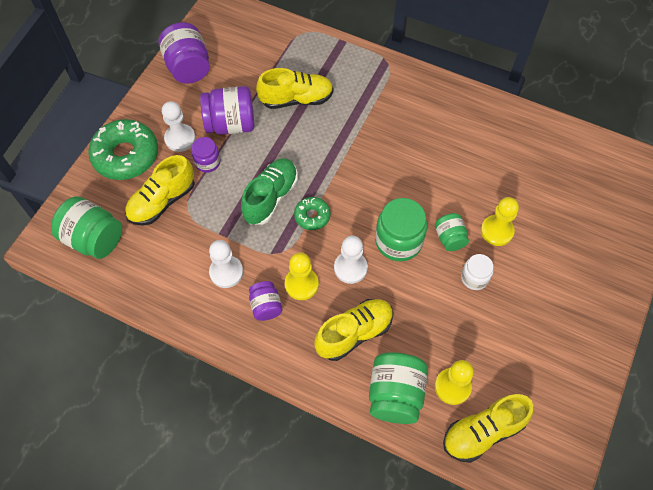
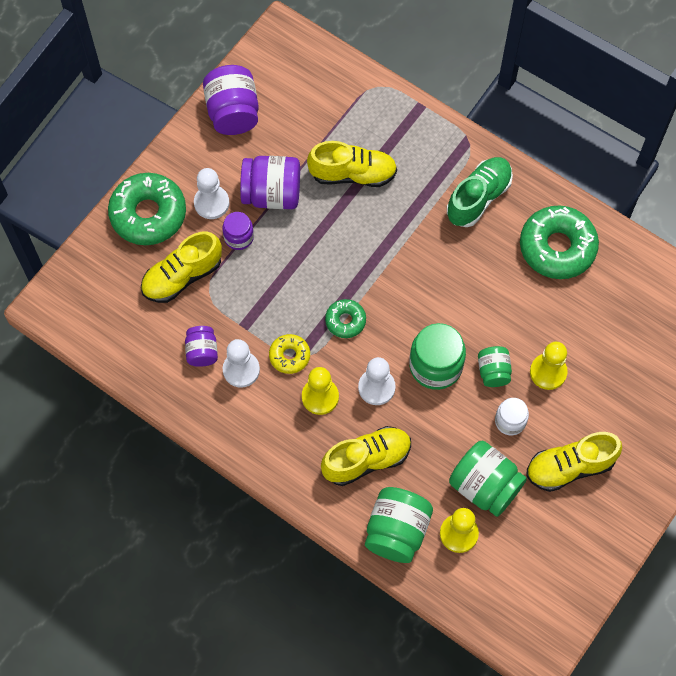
camera: 10 degrees right, 5 degrees up
green jar [51,196,122,259] -> green jar moved to [449,441,527,517]
green shoe [241,158,298,225] -> green shoe moved to [447,157,513,227]
purple jar [249,281,282,321] -> purple jar moved to [185,326,218,367]
yellow shoe [443,394,534,463] -> yellow shoe moved to [526,432,622,492]
none -> yellow donut [269,334,310,374]
none -> green donut [520,205,599,279]

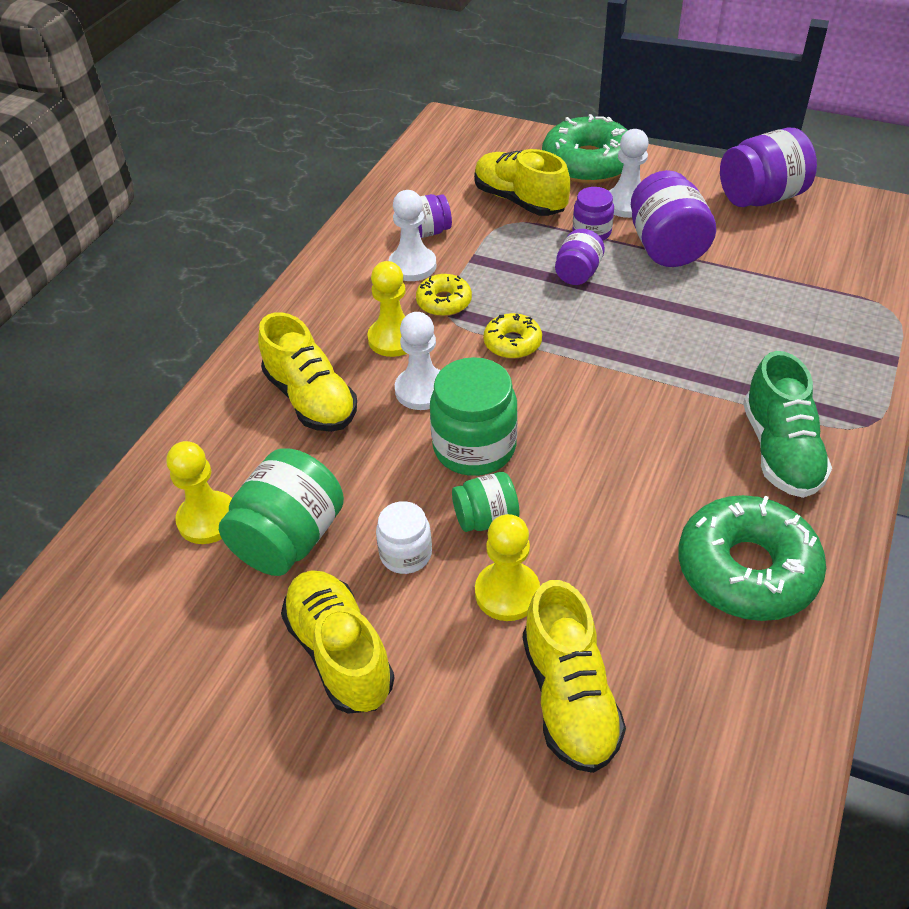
camera: 80 degrees right, 20 degrees down
yellow shoe [307,141,397,187] -> yellow shoe moved to [523,580,626,773]
green donut [325,299,366,338] -> yellow donut [483,313,542,359]
green jar [365,487,433,563] -> none
green shoe [447,157,513,227] -> green shoe turned 60 degrees clockwise [743,351,832,498]
none -> purple jar [555,229,605,285]

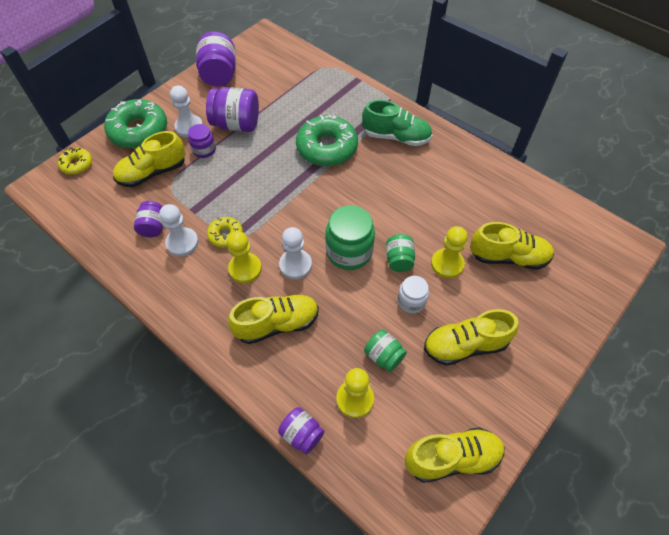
camera: 75 degrees left, 10 degrees up
green jar [219,448,344,576] -> green jar [364,330,407,372], size x0.58
yellow donut [483,313,542,359] -> yellow donut moved to [58,148,92,175]
purple jar [555,229,605,285] -> purple jar moved to [278,407,324,455]
green donut [678,495,826,621] -> green donut moved to [296,115,358,166]
none -> yellow shoe [405,427,505,483]

